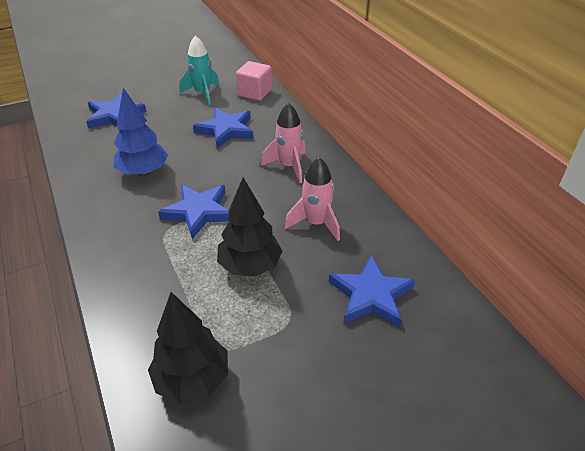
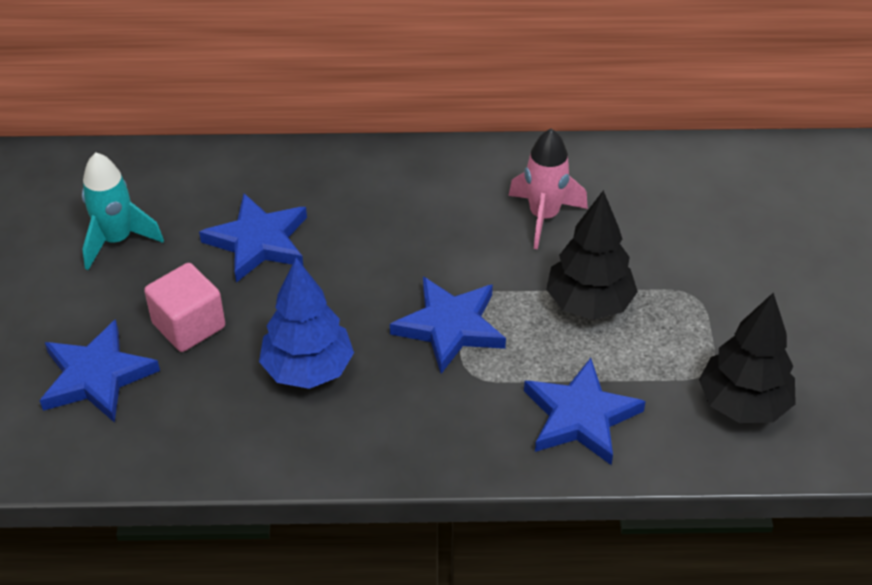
camera: 65 degrees left, 5 degrees up
pink cube [236,61,272,101] -> pink cube moved to [144,263,225,352]
pink rocket [261,103,306,183] -> none
blue star [329,255,415,327] -> blue star moved to [524,358,646,465]

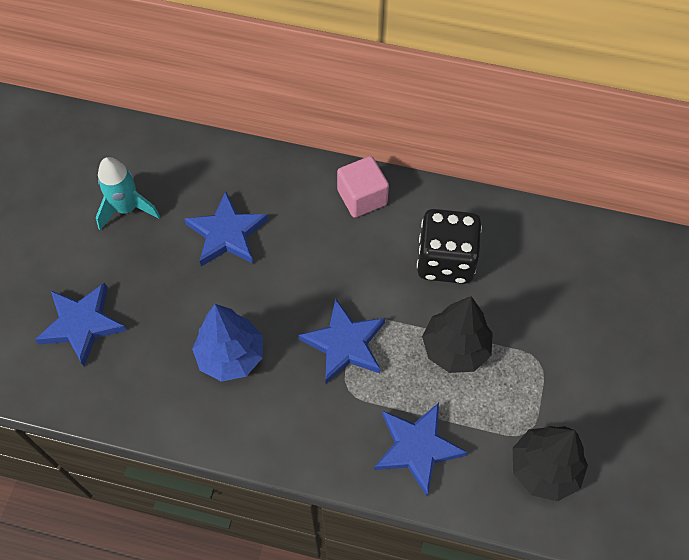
camera: 15 degrees right, 15 degrees up
pink cube [144,263,225,352] -> pink cube moved to [337,156,389,218]
pink rocket [508,129,588,249] -> black dice [417,209,482,284]

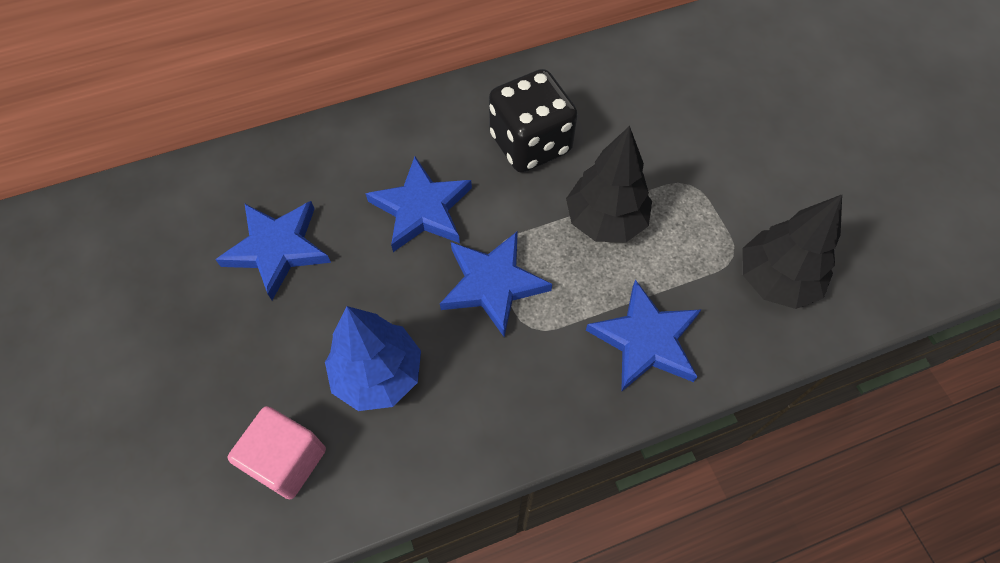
camera: 35 degrees left, 0 degrees up
blue star [35,283,127,366] -> blue star moved to [366,157,472,252]
turquoise rocket [96,157,160,230] -> none
pink cube [337,156,389,218] -> pink cube moved to [228,406,326,499]

